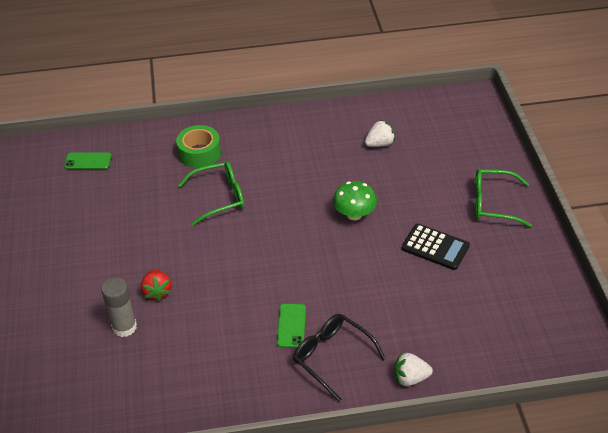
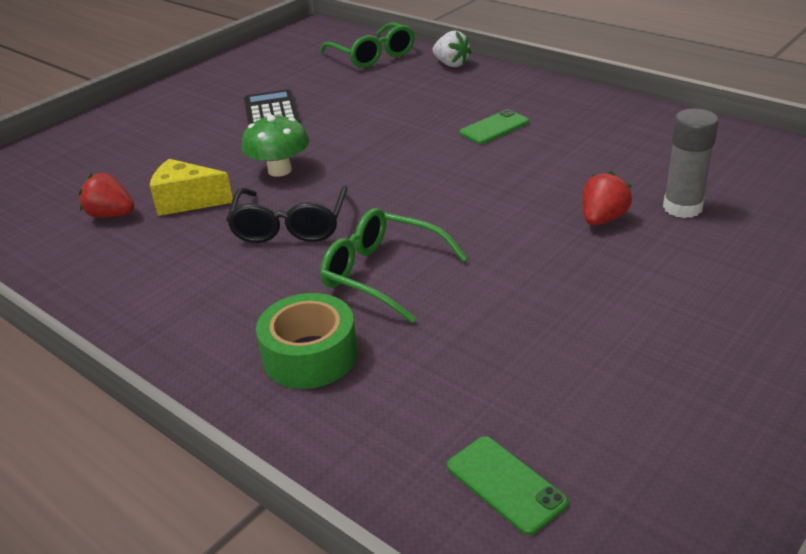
camera: 130 degrees left, 10 degrees down
black glasses [293,314,386,402] -> black glasses moved to [226,185,348,243]
white strawberry [365,120,395,147] -> red strawberry [79,173,134,218]
green glasses [475,169,532,227] -> green glasses moved to [320,22,415,68]
none -> yellow cheese [150,159,233,216]

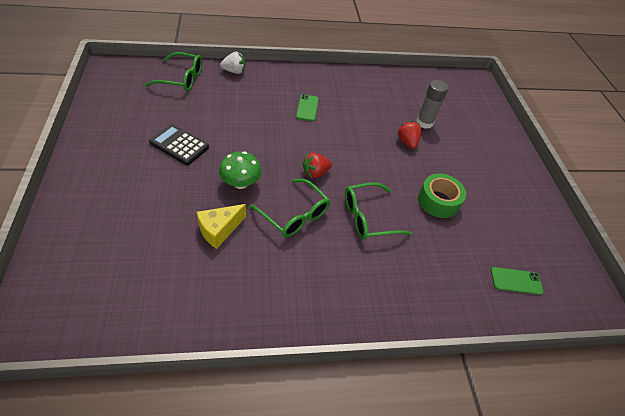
camera: 55 degrees left, 15 degrees up
red strawberry [79,173,134,218] -> red strawberry moved to [302,152,332,178]
black glasses [226,185,348,243] -> green glasses [250,179,330,237]
green tape [256,293,357,389] -> green tape moved to [418,173,466,218]

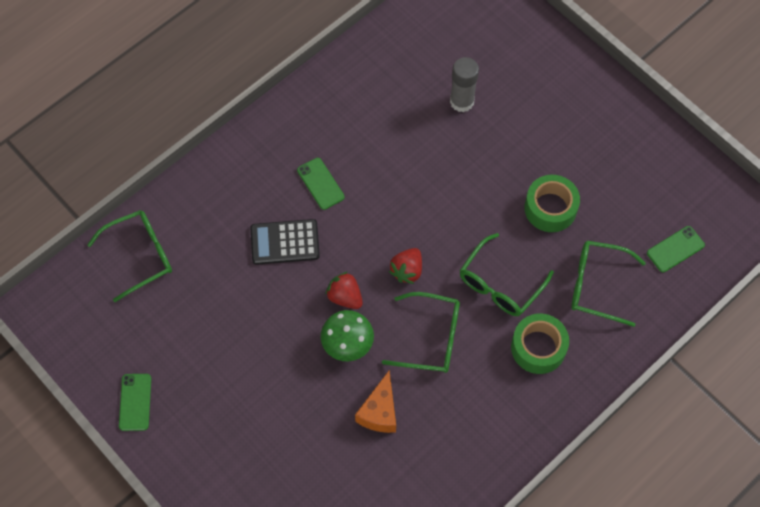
camera: 30 degrees left, 15 degrees up
black calculator [149,124,209,165] -> black calculator moved to [250,219,320,265]
yellow cheese [197,204,246,249] -> orange cheese [355,370,396,433]
white strawberry [220,52,245,74] -> none
red strawberry [398,121,422,149] -> red strawberry moved to [325,272,363,309]
none -> green phone [119,374,151,431]
none -> green tape [511,314,569,374]
none -> green glasses [571,241,646,327]

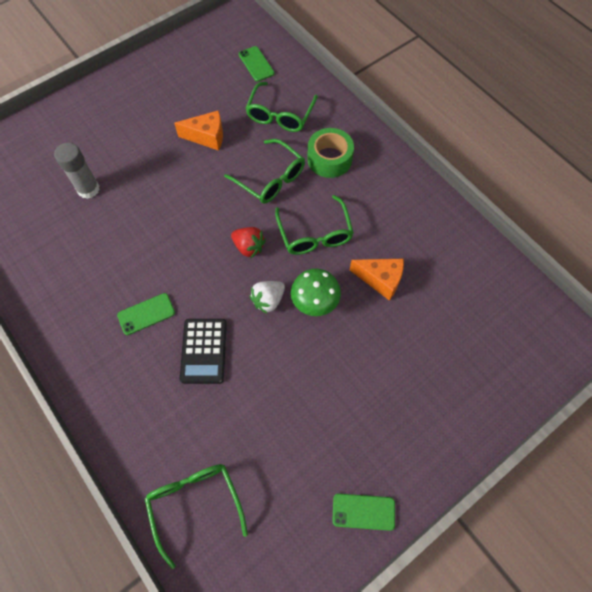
camera: 85 degrees left, 0 degrees up
red strawberry [325,272,363,309] -> white strawberry [250,281,285,314]
green glasses [382,292,460,373] -> green glasses turned 150 degrees clockwise [275,195,354,255]
green tape [525,175,580,232] -> orange cheese [174,110,223,151]

